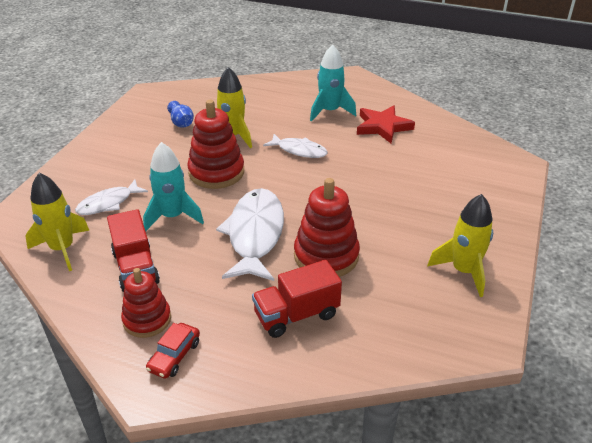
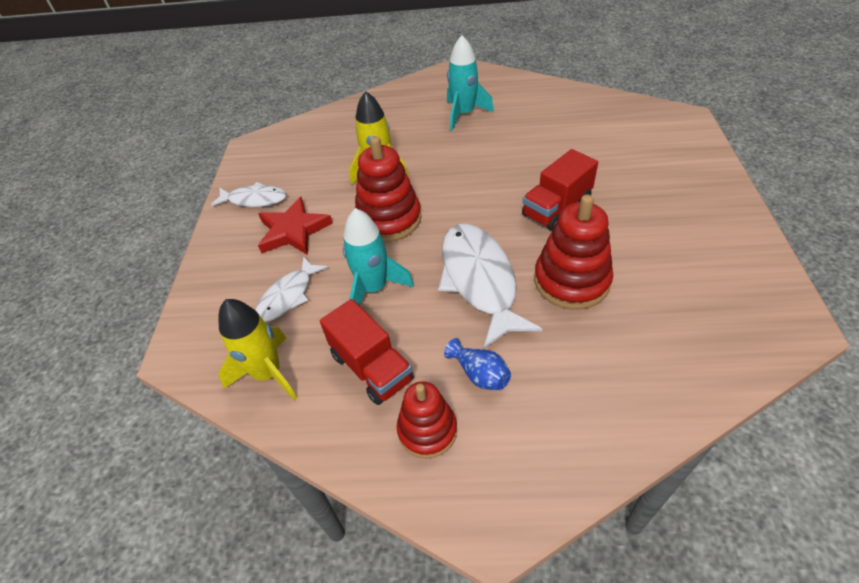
camera: 15 degrees left, 10 degrees up
red car [146,323,200,379] -> none
blue vase [167,101,194,128] -> blue vase moved to [444,338,511,390]
red truck [252,260,342,338] -> red truck moved to [522,149,598,231]
white fish [263,134,328,158] -> white fish moved to [211,182,287,207]
red star [357,105,415,143] -> red star moved to [258,197,333,255]
yellow rocket [427,194,493,297] -> none

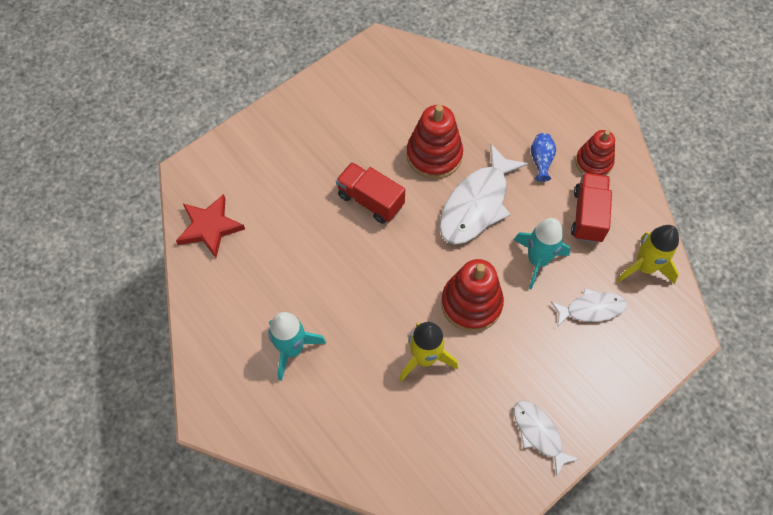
camera: 135 degrees left, 15 degrees up
red star [258,197,333,255] -> red star moved to [176,194,245,258]
red truck [522,149,598,231] -> red truck turned 150 degrees counterclockwise [336,162,405,224]

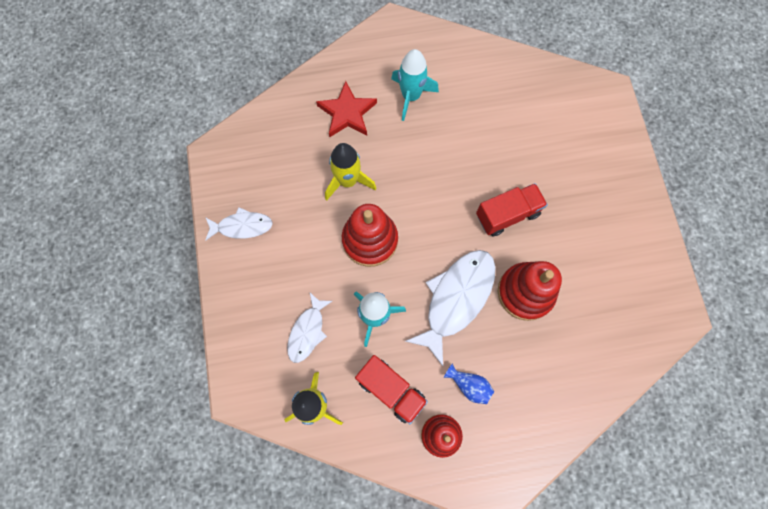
camera: 120 degrees right, 10 degrees up
red star [176,194,245,258] -> red star moved to [316,81,377,137]
white fish [439,144,528,245] -> white fish turned 60 degrees clockwise [405,250,496,366]

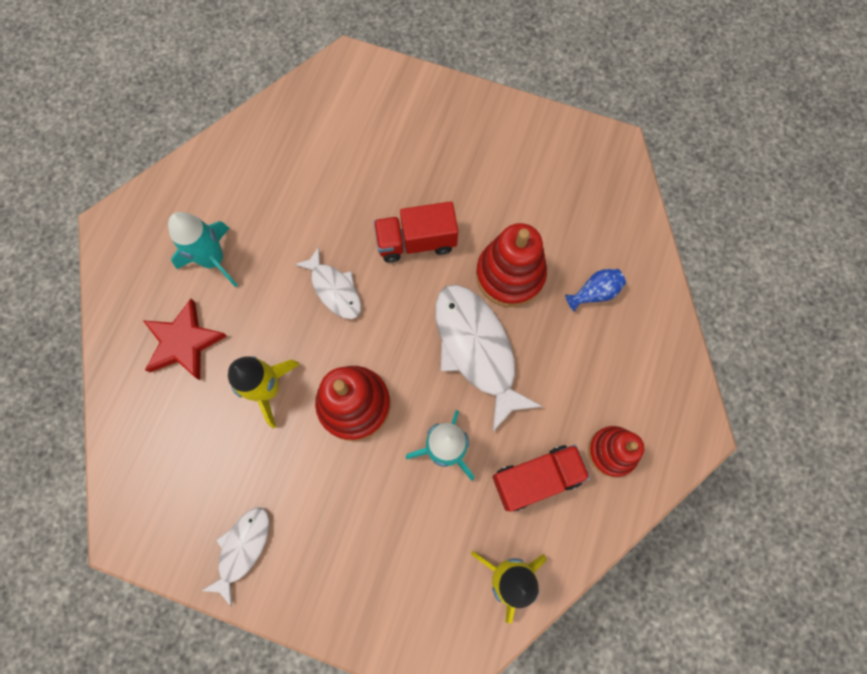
camera: 60 degrees left, 0 degrees up
white fish [287,293,332,363] -> white fish moved to [294,247,361,319]
blue vase [444,363,494,404] -> blue vase moved to [565,269,626,312]
red truck [476,183,548,236] -> red truck turned 105 degrees counterclockwise [374,201,458,263]

